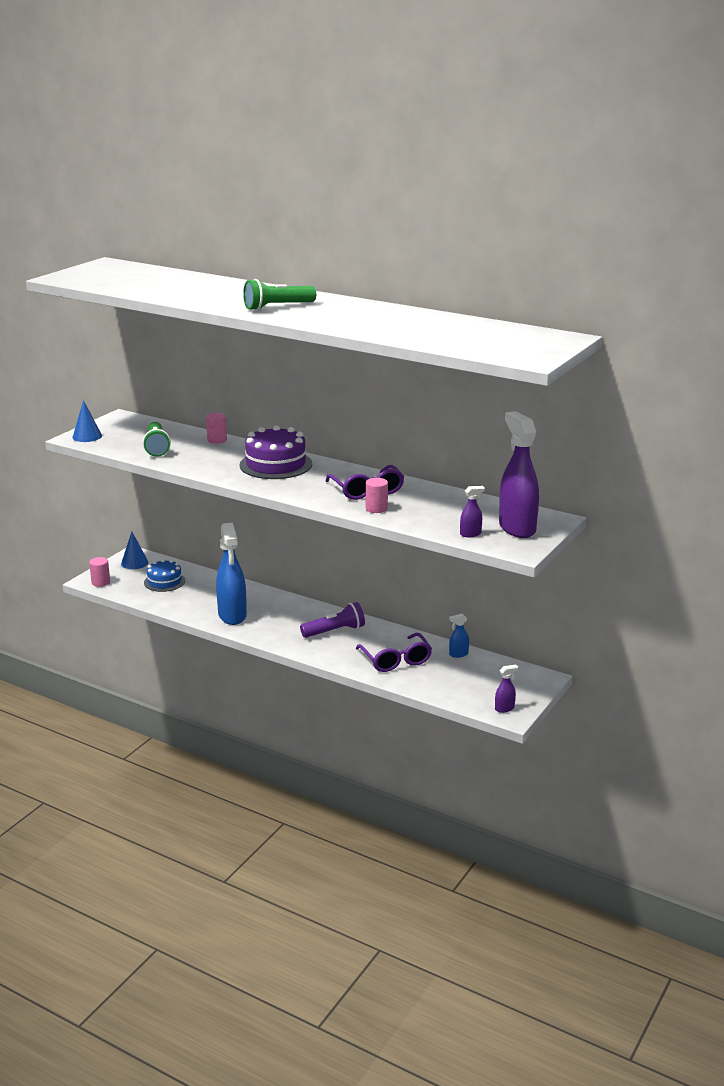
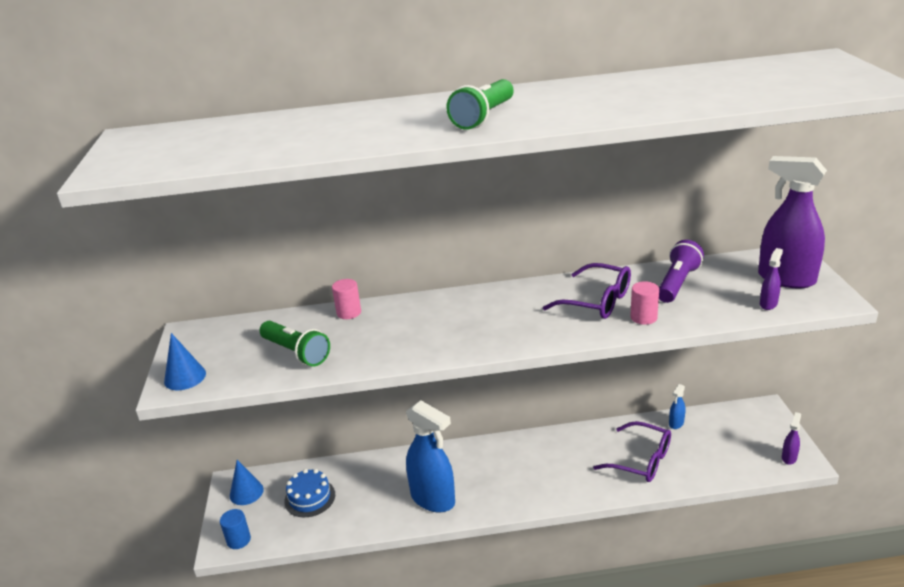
camera: 35 degrees left, 5 degrees up
pink cylinder [89,557,110,587] -> blue cylinder [220,509,251,549]
purple cake [239,425,312,479] -> none
purple flashlight [300,602,365,638] -> purple flashlight moved to [659,240,704,303]

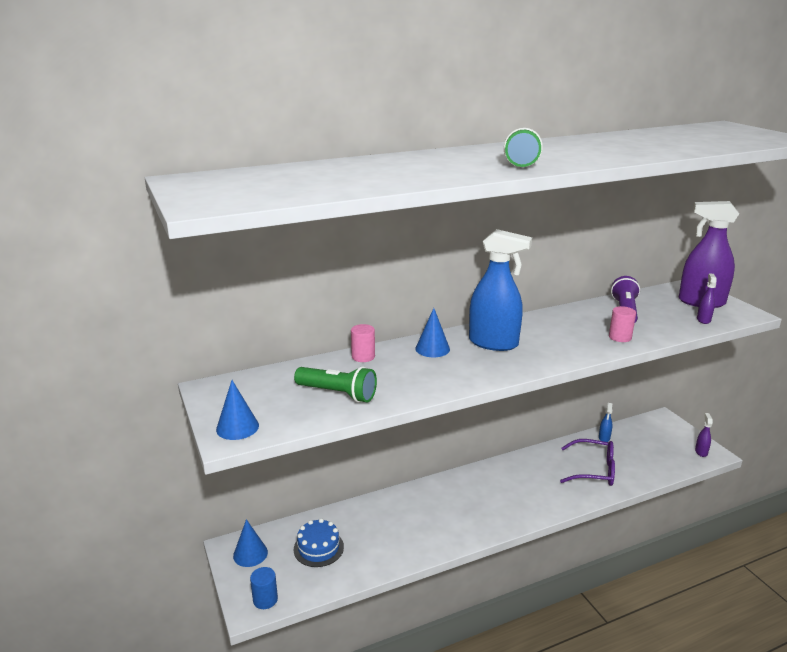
camera: 20 degrees left, 5 degrees down
blue spray bottle [406,400,455,512] -> blue spray bottle moved to [469,229,532,351]
purple glasses [543,263,631,319] -> none
none -> blue cone [415,308,450,357]

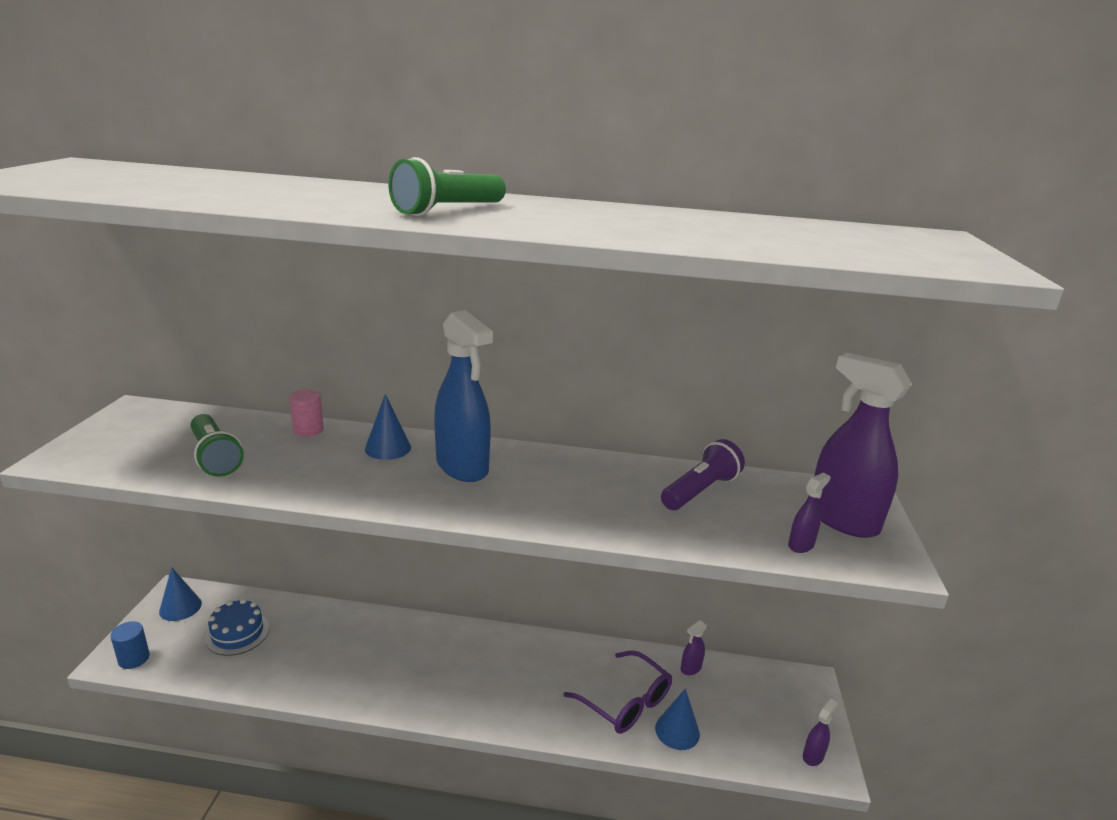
camera: 30 degrees right, 0 degrees up
blue cone [216,380,259,440] -> blue cone moved to [655,688,700,750]
blue spray bottle [599,403,613,442] -> purple spray bottle [681,620,707,675]
pink cylinder [609,306,636,342] -> none

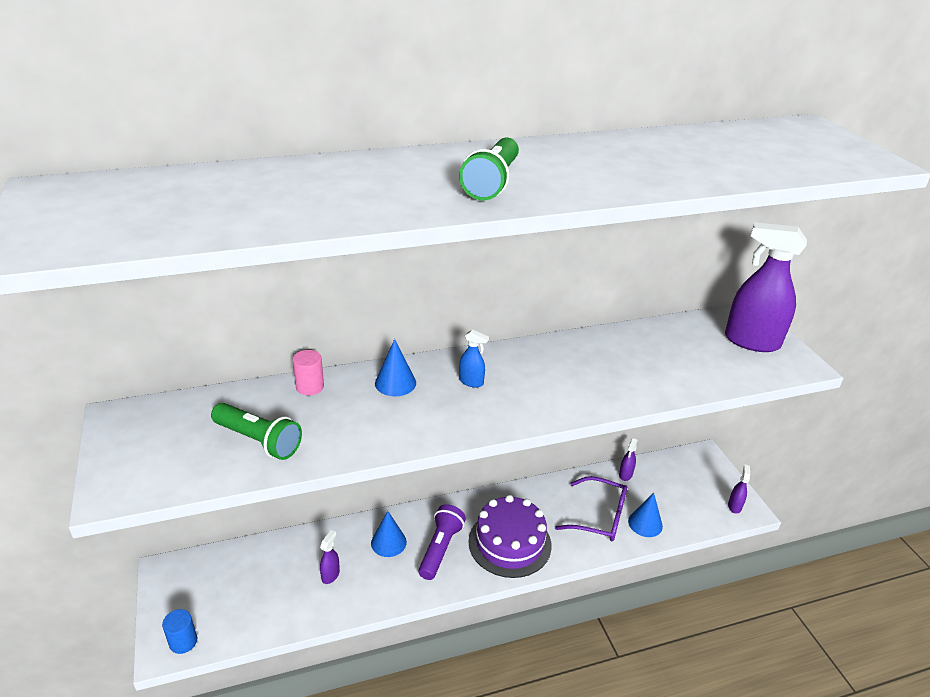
camera: 25 degrees left, 10 degrees up
blue cone [159,567,202,621] -> blue cone moved to [371,511,407,557]
blue cake [205,599,269,656] -> none
blue spray bottle [434,310,493,482] -> blue spray bottle [459,330,489,388], size x0.43
purple flashlight [661,439,745,510] -> purple flashlight moved to [418,504,466,580]
purple spray bottle [788,473,830,553] -> purple spray bottle moved to [320,530,340,584]
none -> purple cake [468,495,551,578]

